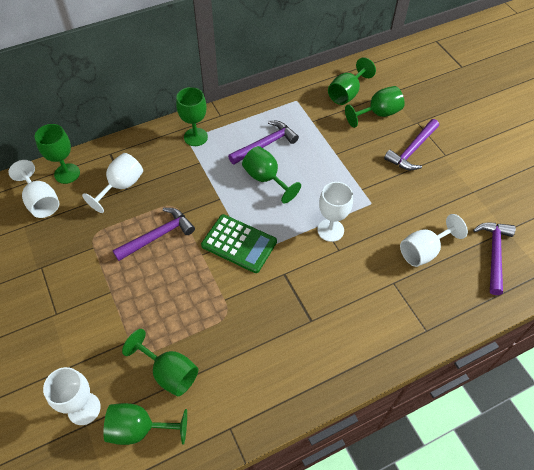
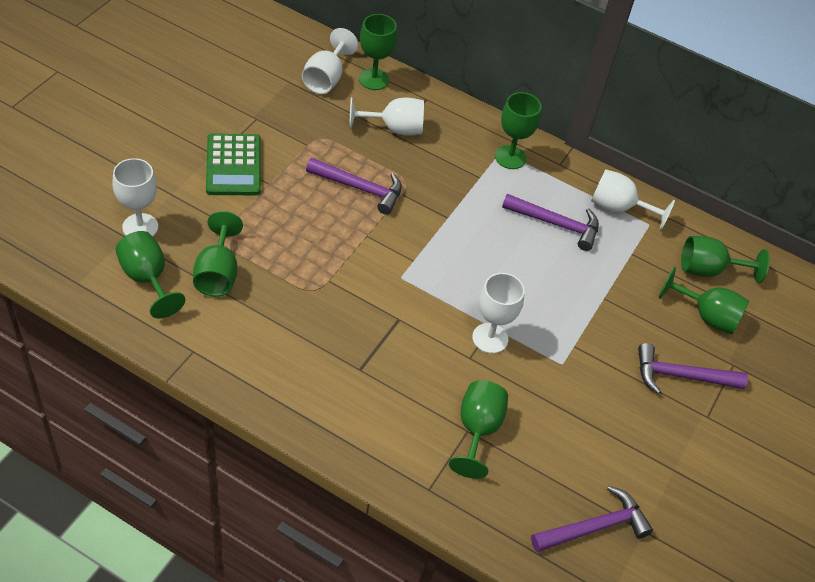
camera: 50 degrees right, 5 degrees down
green calculator [201,214,277,273] -> green calculator moved to [206,133,261,195]
green goblet [242,146,301,204] -> green goblet moved to [449,380,508,479]
white goblet [400,214,468,267] -> white goblet moved to [591,169,675,230]

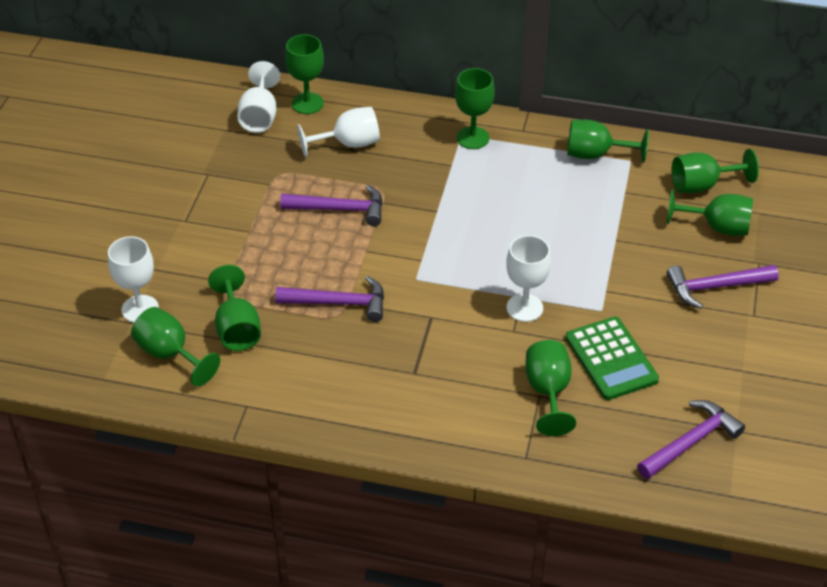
camera: 10 degrees left, 5 degrees down
green calculator [206,133,261,195] -> green calculator moved to [565,317,659,400]
purple hammer [502,194,599,251] -> purple hammer moved to [275,276,384,322]
white goblet [591,169,675,230] -> green goblet [567,119,649,163]

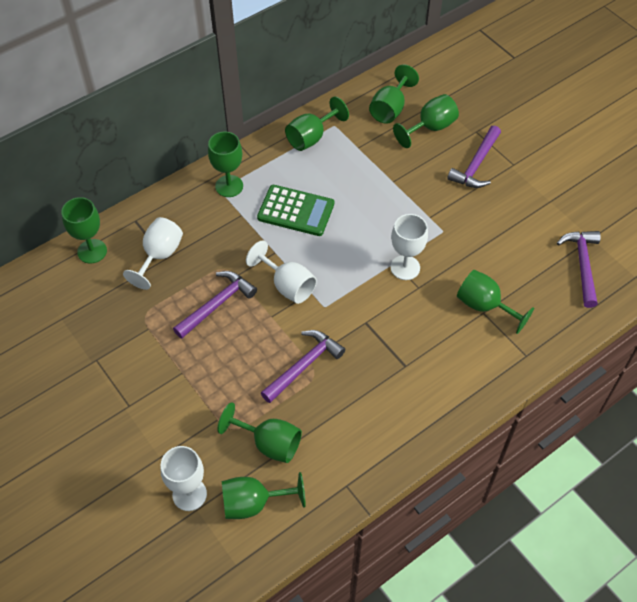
camera: 50 degrees left, 10 degrees up
white goblet [237,61,280,133] -> white goblet moved to [246,240,317,304]
green calculator [565,317,659,400] -> green calculator moved to [257,185,334,236]

